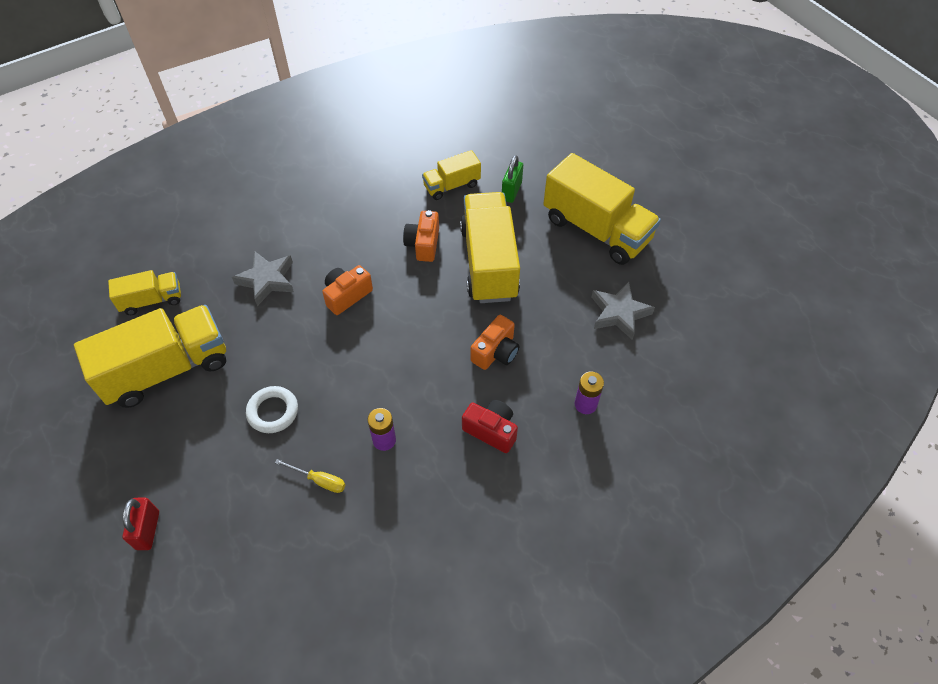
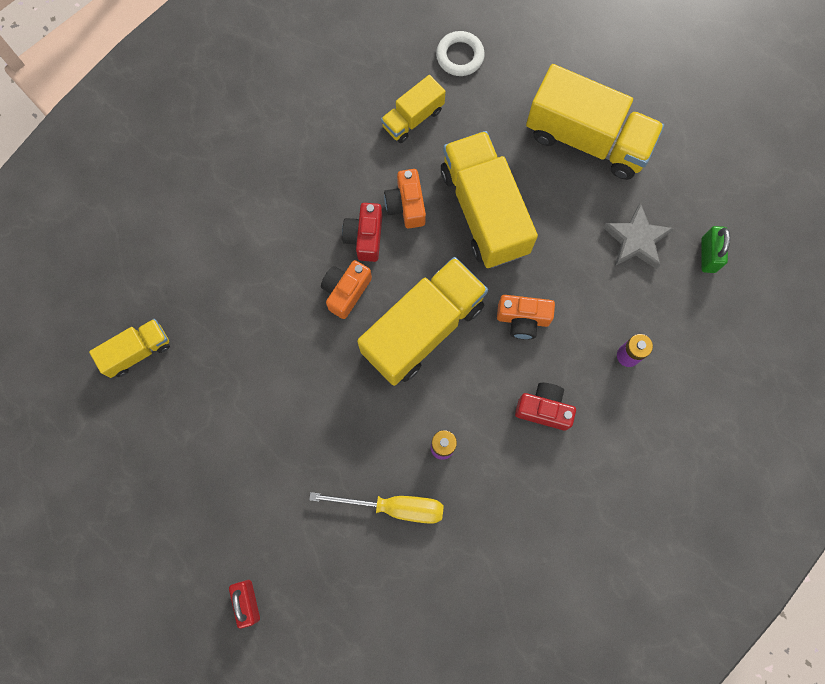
camera: 15 degrees left, 20 degrees up
yellow truck [74,305,226,408] -> yellow truck moved to [357,257,488,386]
grey star [232,251,294,306] -> none
white ring [246,386,298,433] -> white ring moved to [436,31,485,76]
yellow screwdriver [275,459,345,493] -> yellow screwdriver [309,492,444,524], size x1.73
orange camera [470,315,519,370] -> orange camera turned 75 degrees clockwise [497,295,555,340]
green padlock [502,155,523,203] -> green padlock moved to [702,226,730,273]
none -> red camera [342,203,382,262]

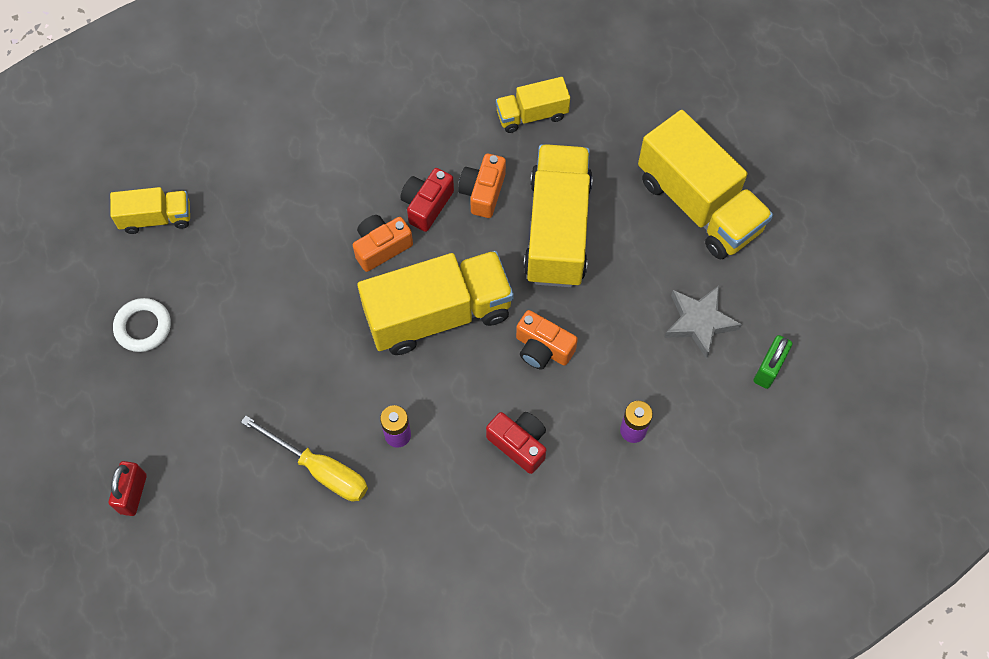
camera: 25 degrees right, 10 degrees down
white ring [436,31,485,76] -> white ring moved to [113,298,171,352]

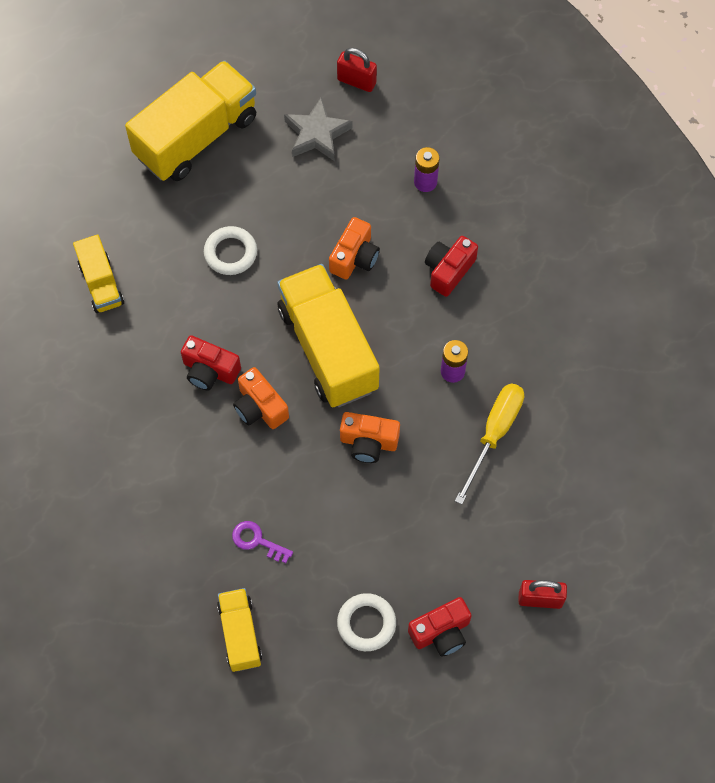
camera: 95 degrees left, 0 degrees up
orange camera [458,154,506,218] -> orange camera moved to [340,412,400,463]
yellow truck [523,144,593,287] -> white ring [204,226,257,275]
green padlock [754,335,793,389] -> red padlock [337,48,377,92]
none -> purple key [232,521,293,563]
none -> red camera [408,597,472,657]

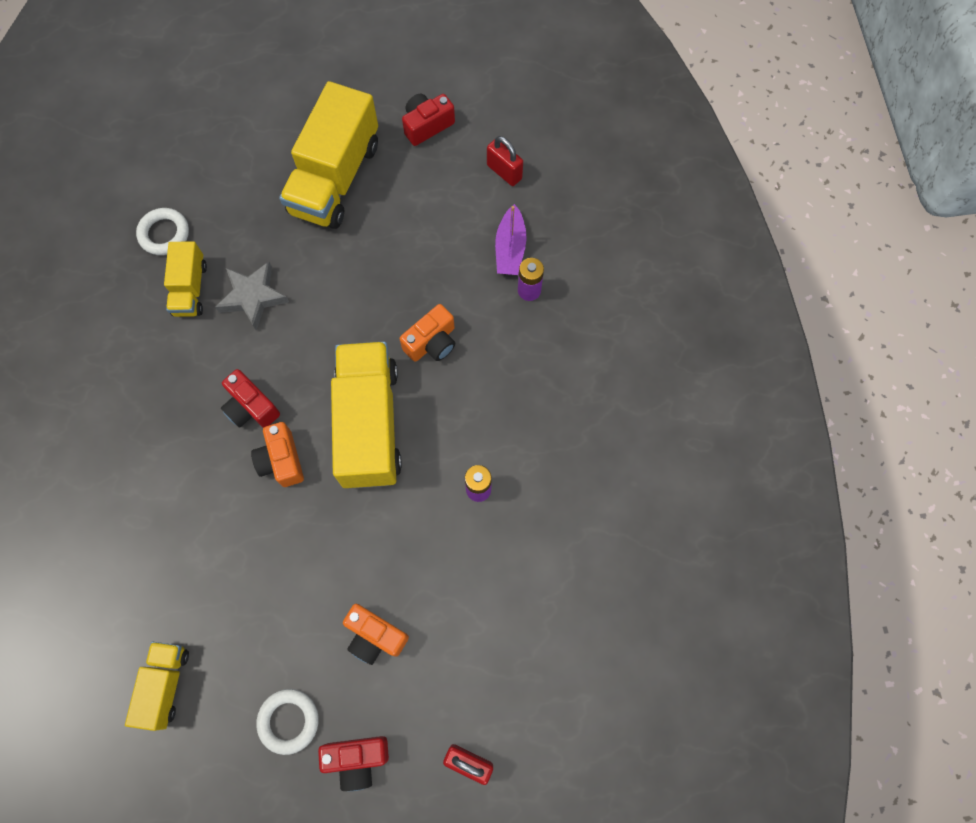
camera: 20 degrees right, 5 degrees up
yellow truck [125,60,256,181] -> yellow truck turned 135 degrees clockwise [279,81,378,229]
white ring [204,226,257,275] -> white ring moved to [136,208,189,255]
purple key [232,521,293,563] -> none
grey star [284,97,352,161] -> grey star moved to [215,262,289,330]
orange camera [340,412,400,463] -> orange camera moved to [343,604,409,665]
red camera [425,236,478,297] -> red camera moved to [402,94,455,146]
yellow screwdriver [455,384,524,505] -> none
none -> purple boat [495,204,526,275]

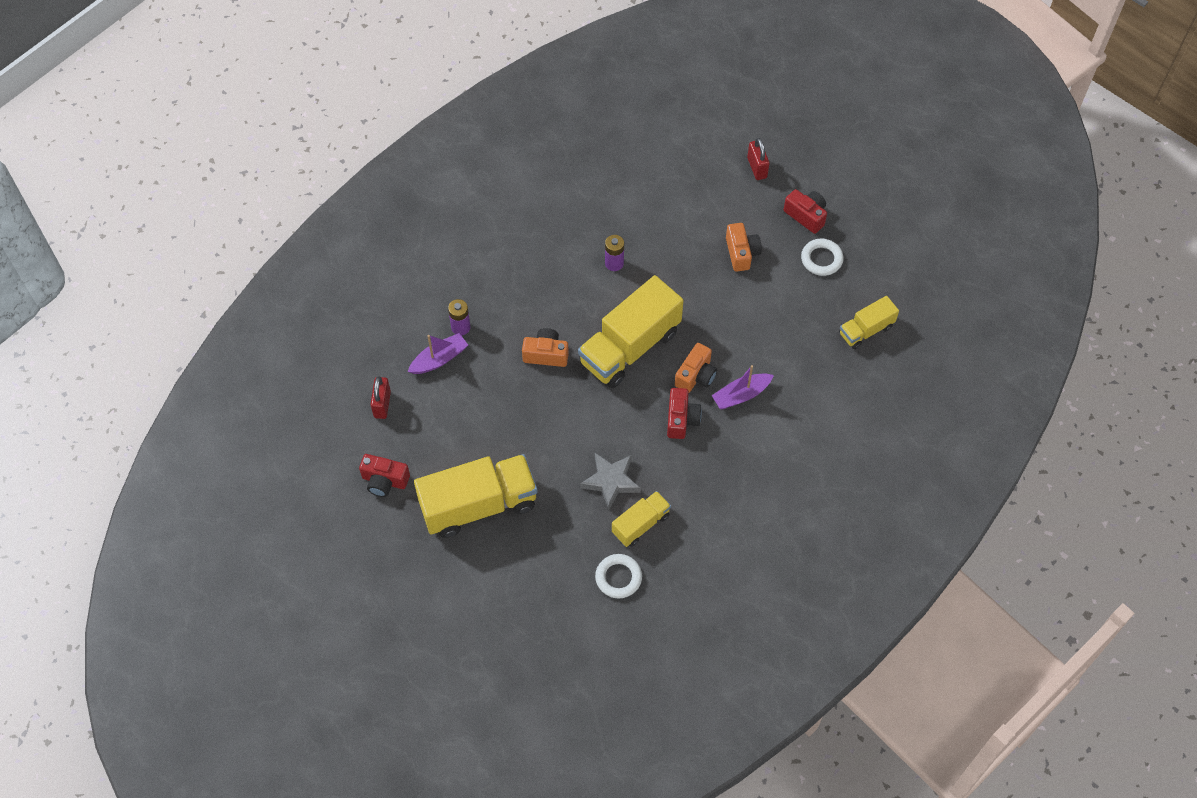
camera: 130 degrees left, 10 degrees down
none -> purple boat [712,365,774,409]

